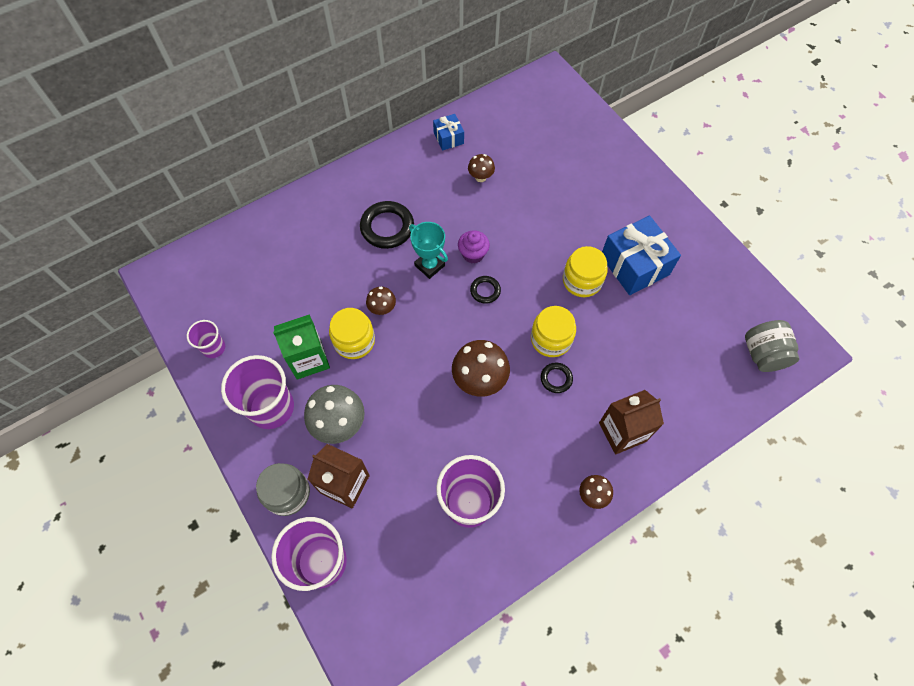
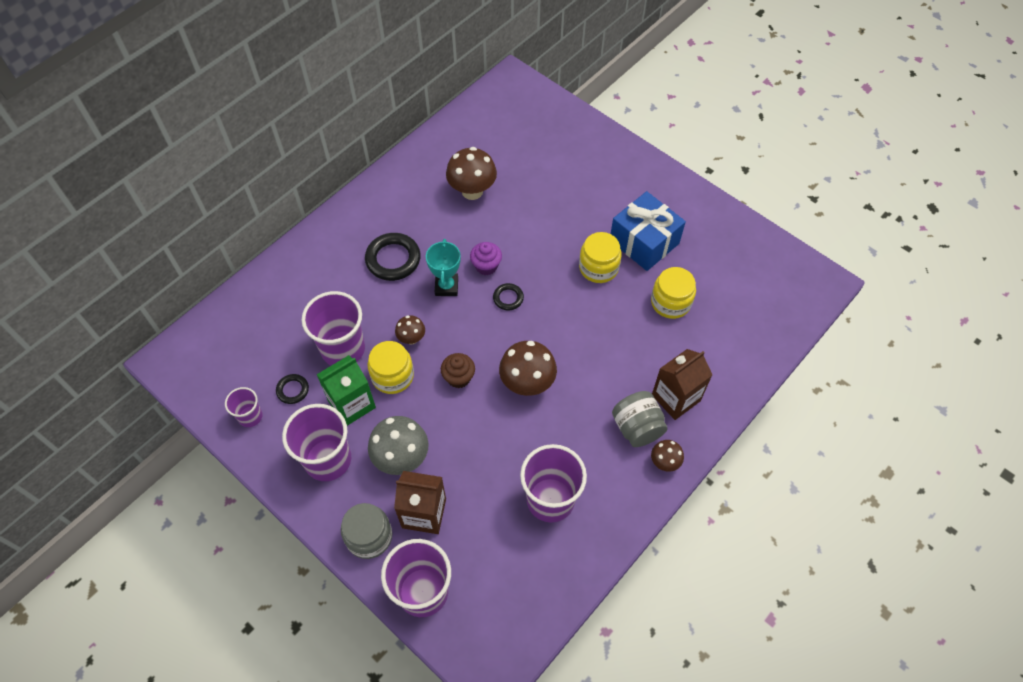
camera: 15 degrees left, 5 degrees down
turquoise trophy [409,222,448,279] -> turquoise trophy turned 60 degrees clockwise [426,239,461,296]
blue gift [433,114,464,151] -> none
brown mushroom [468,154,495,182] -> brown mushroom [446,147,497,200], size x1.83
yellow jar [531,306,576,357] -> yellow jar moved to [651,267,696,319]
black ring [541,363,573,393] -> black ring moved to [276,374,309,404]
grey jar [745,320,799,372] -> grey jar moved to [612,391,668,447]
none -> purple cup [301,291,365,366]
none -> brown cupcake [441,353,475,388]

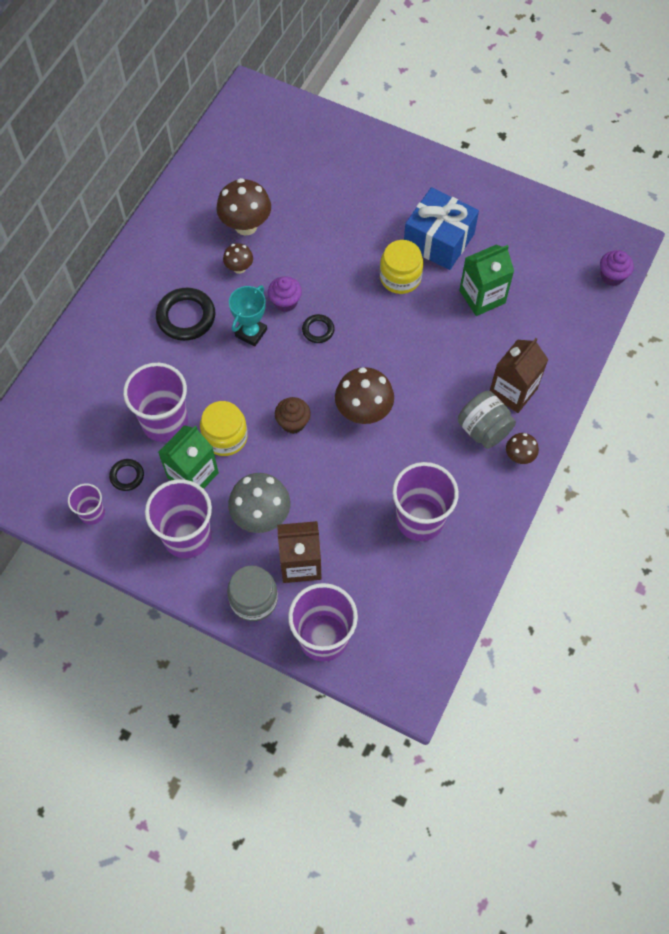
camera: 15 degrees left, 5 degrees up
brown mushroom [395,315,425,344] -> brown mushroom moved to [223,243,253,274]
turquoise trophy [426,239,461,296] -> turquoise trophy turned 45 degrees clockwise [229,285,267,347]
yellow jar [651,267,696,319] -> green carton [459,245,514,316]
none -> purple cupcake [600,250,634,286]

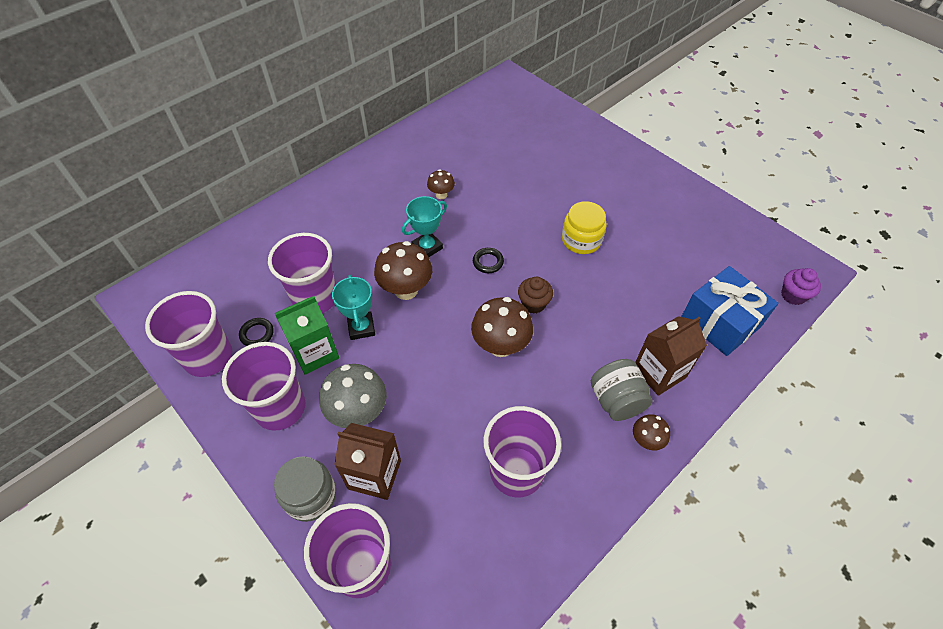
camera: 20 degrees right, 10 degrees down
purple cup [68,483,105,525] -> purple cup [145,291,232,377], size x1.88
black ring [156,288,215,341] -> none
yellow jar [200,401,248,456] -> turquoise trophy [332,275,375,340]
brown mushroom [216,178,271,236] -> brown mushroom moved to [374,241,432,300]
purple cupcake [268,276,302,312] -> none
brown cupcake [275,397,311,434] -> brown cupcake moved to [518,277,553,314]
blue gift [404,187,479,270] -> blue gift moved to [681,266,778,356]
green carton [459,245,514,316] -> none

